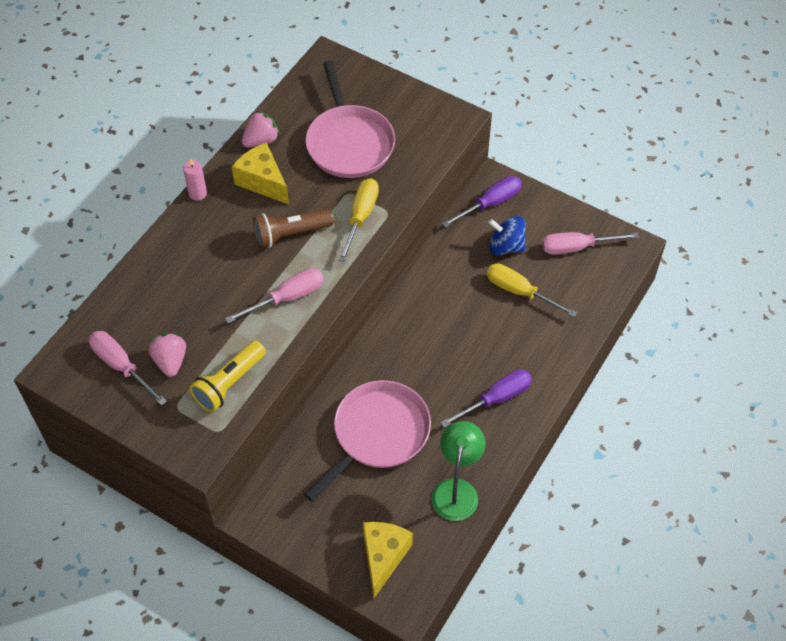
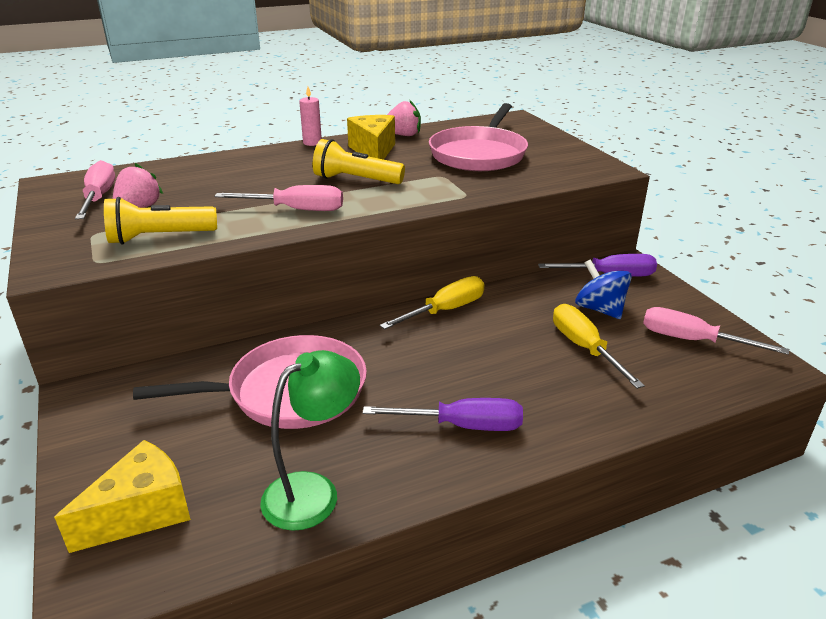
camera: 35 degrees right, 25 degrees down
brown flashlight [253,208,334,248] -> yellow flashlight [313,139,405,184]
yellow screwdriver [338,178,379,262] -> yellow screwdriver moved to [380,276,485,330]

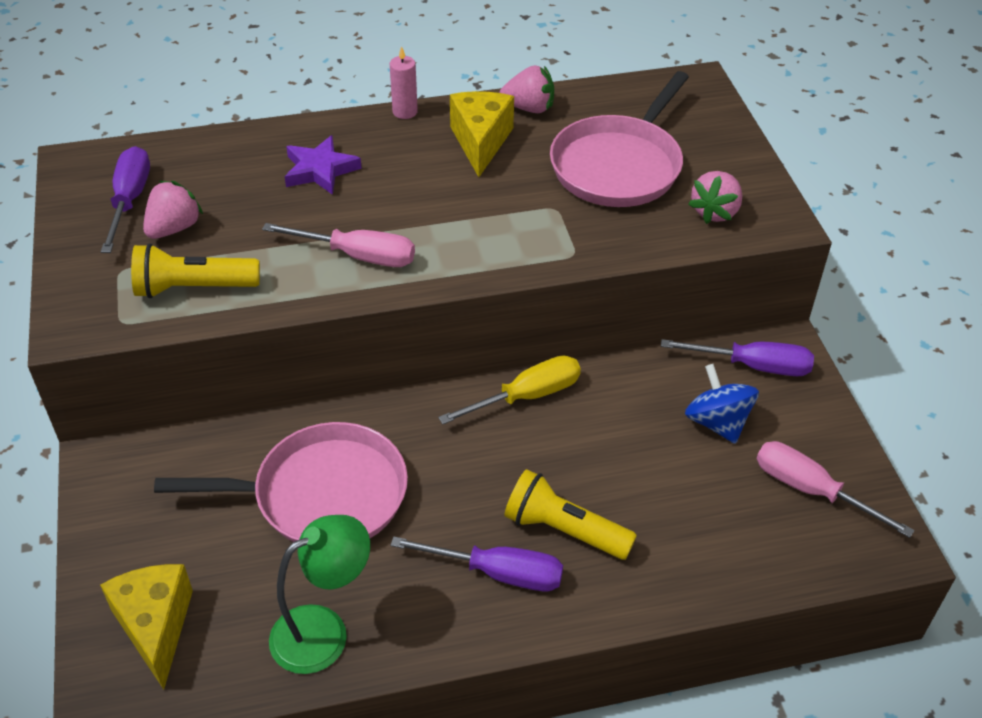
camera: 10 degrees right, 15 degrees up
yellow cheese [54,440,191,553] -> yellow cheese turned 75 degrees counterclockwise [100,564,193,690]
pink screwdriver [75,160,115,219] -> purple screwdriver [101,146,150,253]
yellow flashlight [313,139,405,184] -> yellow flashlight moved to [504,469,637,560]
yellow screwdriver [553,304,645,389] -> none
none -> purple star [285,135,362,195]
none -> pink strawberry [688,171,743,224]

